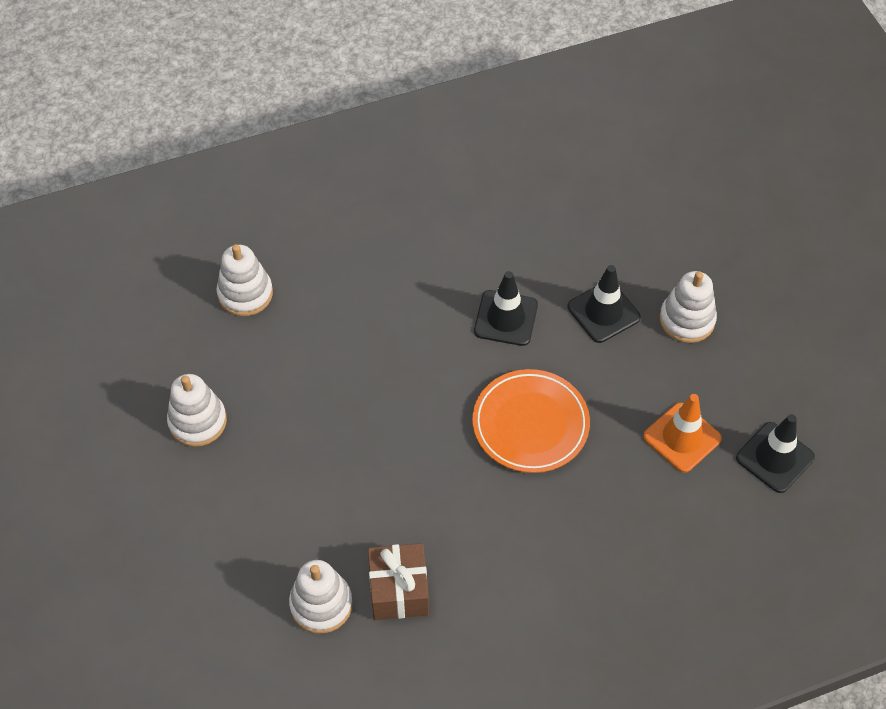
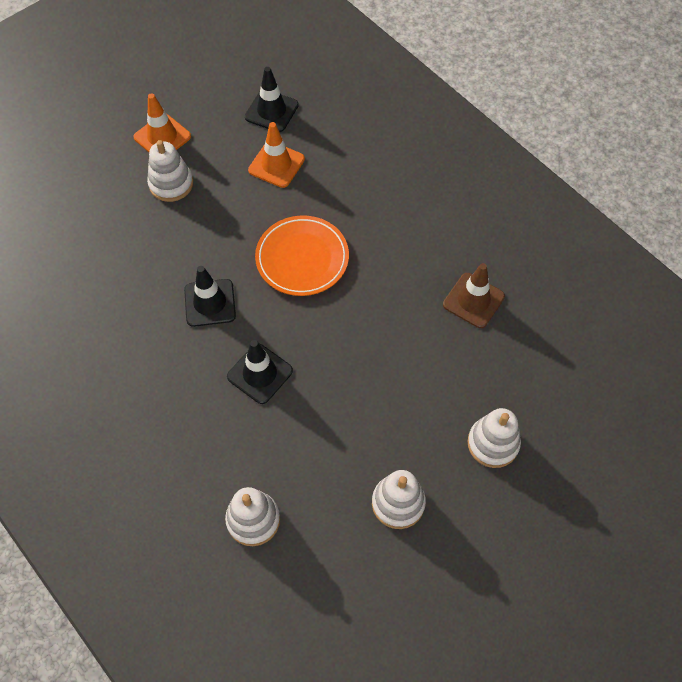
camera: 110 degrees left, 5 degrees up
white stacking toy [289,560,353,634] -> white stacking toy moved to [468,408,521,468]
brown gift [368,543,429,620] -> brown traffic cone [443,263,505,328]
black traffic cone [568,265,641,343] -> black traffic cone moved to [227,340,293,404]
none -> orange traffic cone [134,93,191,152]

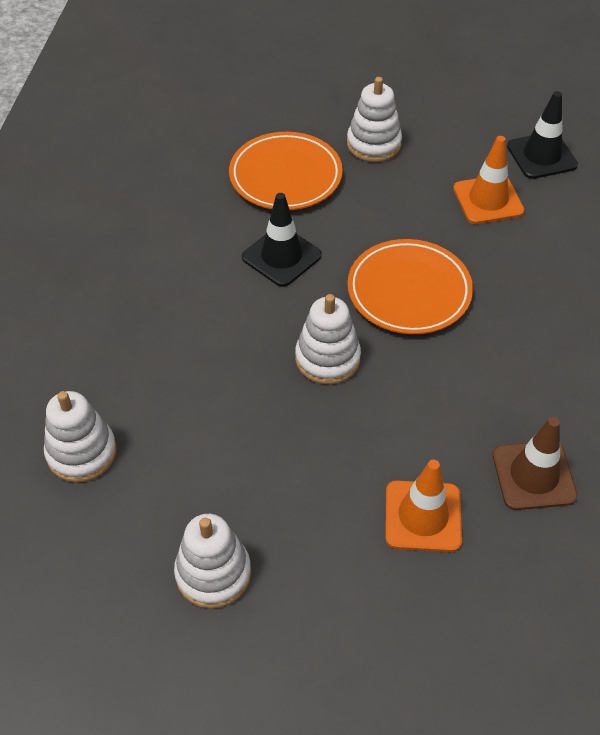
camera: 50 degrees right, 10 degrees down
orange traffic cone [134,93,191,152] -> orange traffic cone moved to [385,460,462,552]
black traffic cone [227,340,293,404] -> none
white stacking toy [468,408,521,468] -> white stacking toy moved to [295,294,361,385]
none -> orange plate [229,132,343,210]

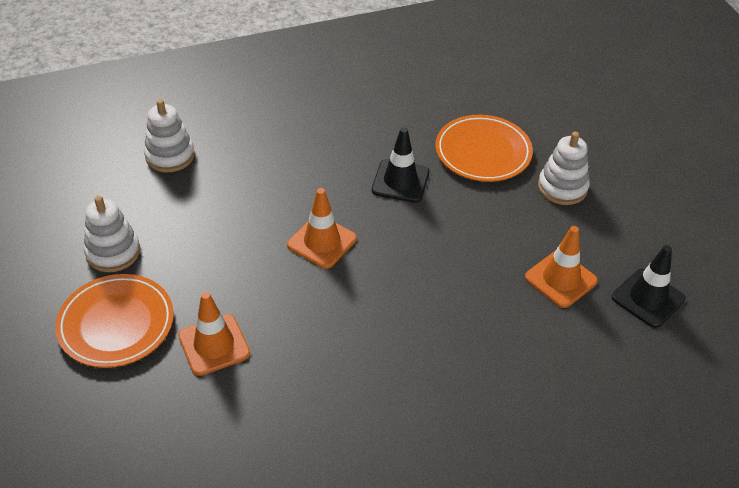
camera: 60 degrees right, 5 degrees down
white stacking toy [295,294,361,385] -> orange traffic cone [287,188,357,269]
orange plate [347,239,473,334] -> orange plate moved to [55,274,174,368]
brown traffic cone [492,417,578,510] -> none

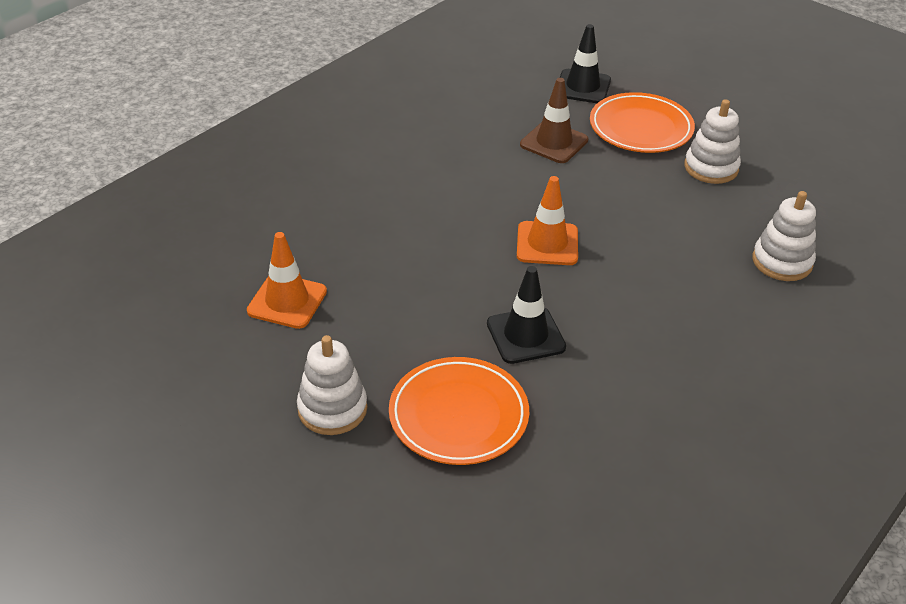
camera: 150 degrees right, 5 degrees down
orange traffic cone [178,292,250,376] -> brown traffic cone [520,78,588,163]
black traffic cone [612,245,686,328] -> black traffic cone moved to [560,24,611,103]

